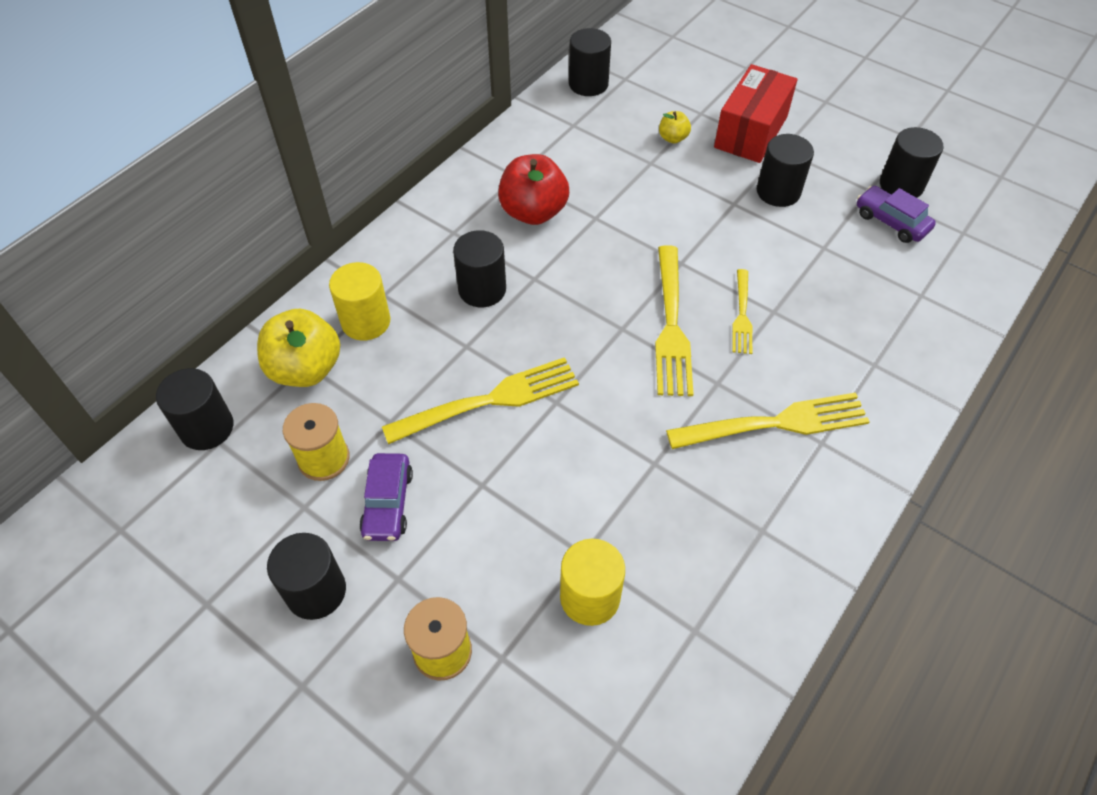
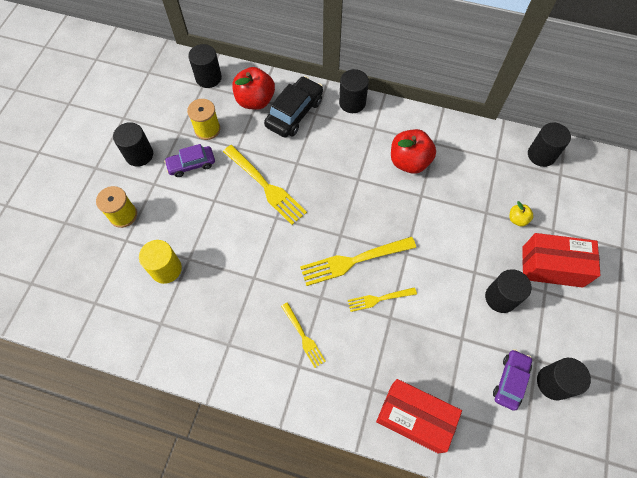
camera: 70 degrees right, 10 degrees up
yellow apple [257,309,340,387] -> red apple [232,67,275,110]
yellow cylinder [329,262,390,341] -> black car [264,76,323,138]
black cylinder [453,230,506,307] -> black cylinder moved to [339,69,369,113]
yellow fork [666,392,870,449] -> yellow fork [281,302,326,368], size x0.57
none -> red box [376,379,462,453]

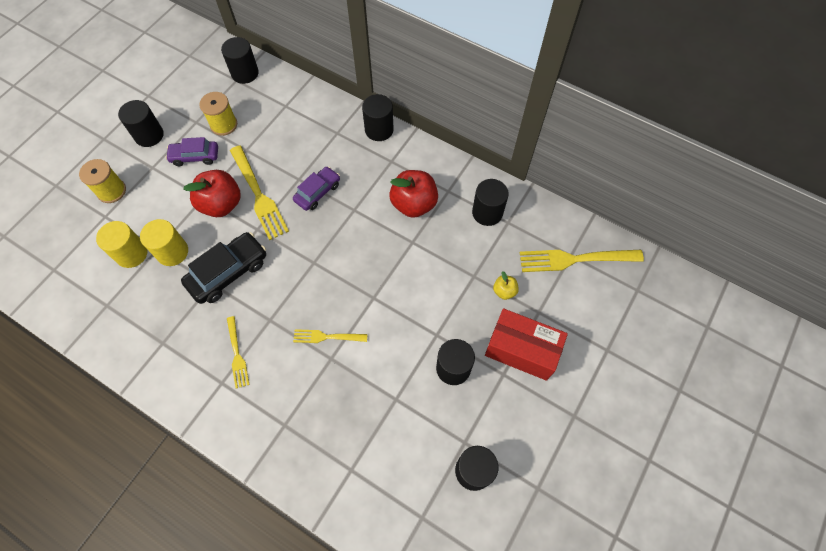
camera: 15 degrees right, 0 degrees up
red apple [232,67,275,110] -> red apple moved to [183,170,241,217]
black car [264,76,323,138] -> black car moved to [181,232,266,304]
yellow fork [300,237,416,286] -> yellow fork moved to [520,250,644,272]
red box [376,379,462,453] -> none
purple car [493,349,532,411] -> purple car moved to [293,166,340,211]
black cylinder [528,123,571,167] -> black cylinder moved to [472,179,509,226]
none -> yellow cylinder [140,219,188,266]

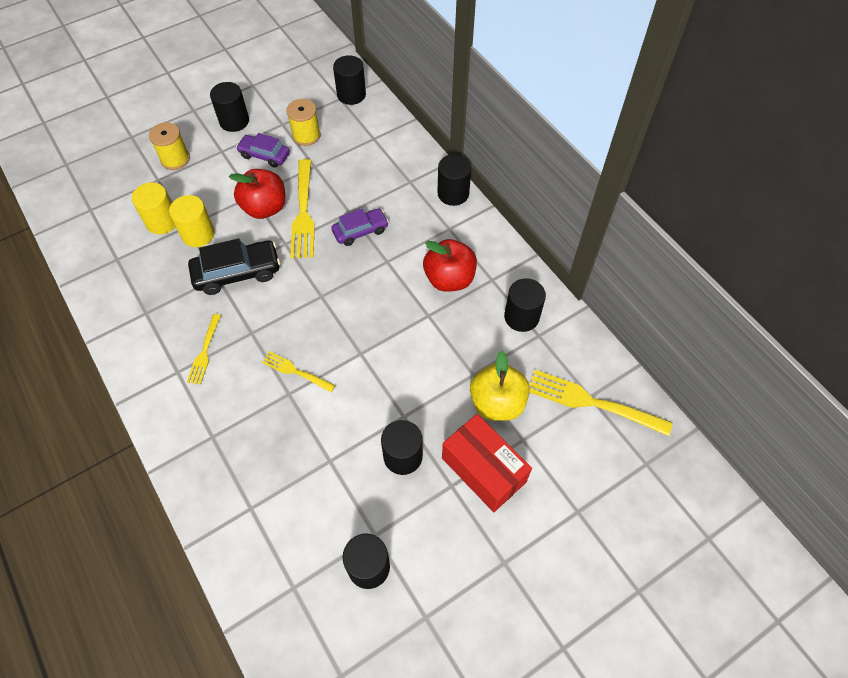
camera: 25 degrees right, 5 degrees down
yellow apple [493,271,519,300] -> yellow apple [470,351,530,421], size x2.05

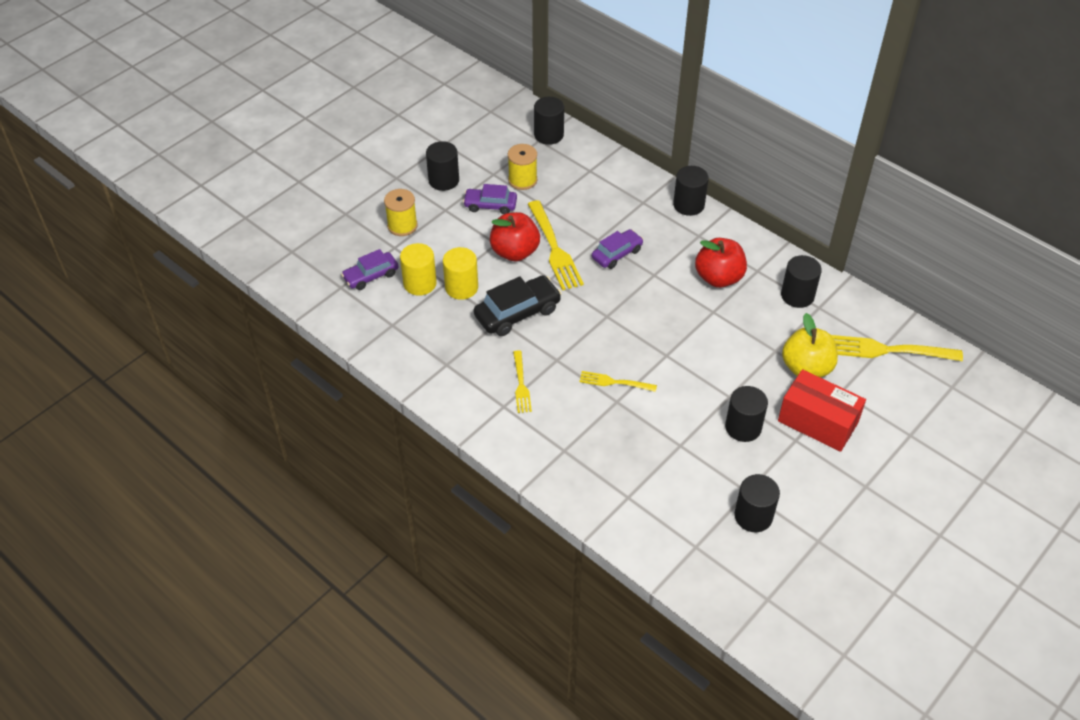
camera: 15 degrees left, 10 degrees down
none -> purple car [341,249,399,290]

